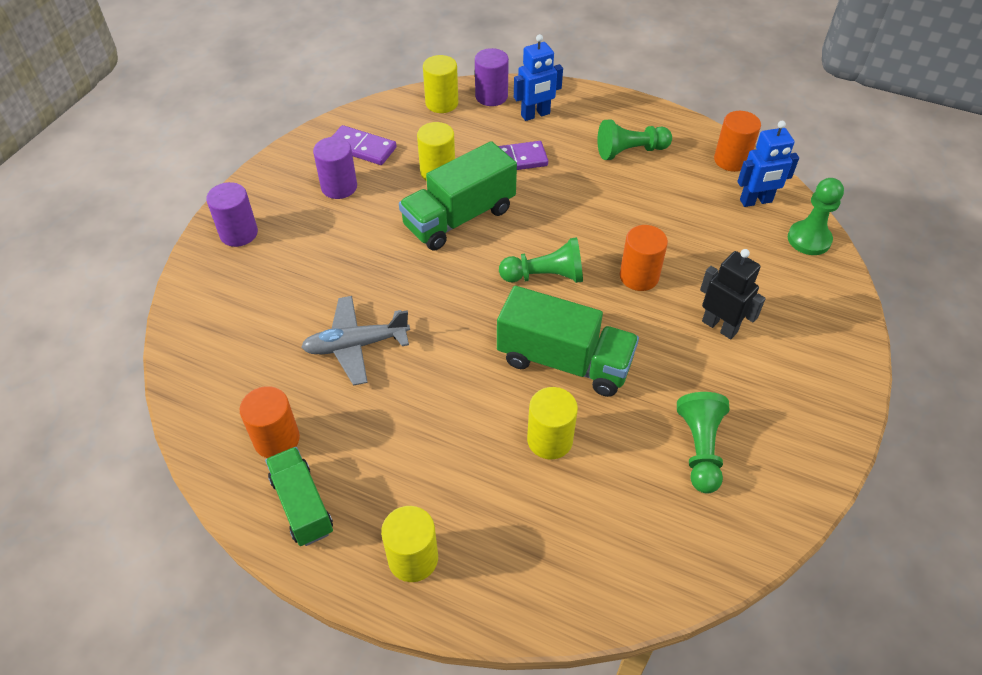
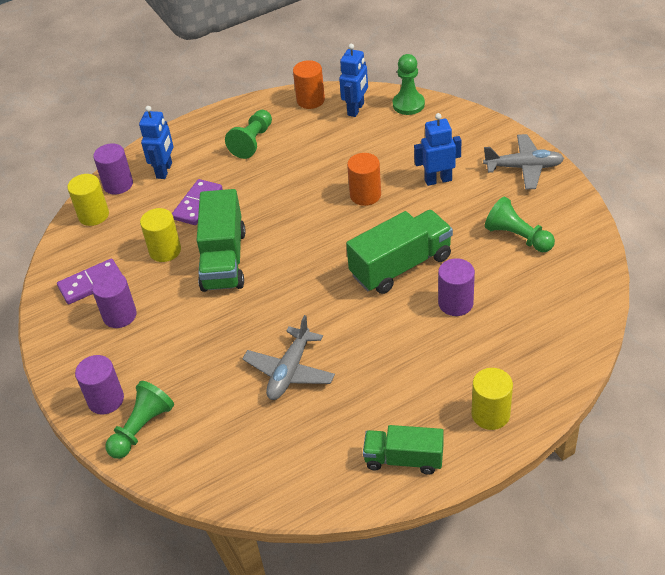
camera: 50 degrees left, 5 degrees down
orange cylinder [240,386,300,458] -> none
green pawn [499,237,583,283] -> green pawn moved to [106,381,174,459]
yellow cylinder [527,387,578,459] -> purple cylinder [438,258,475,316]
black robot [700,249,766,339] -> blue robot [414,113,461,186]
none -> grey plane [483,134,564,189]

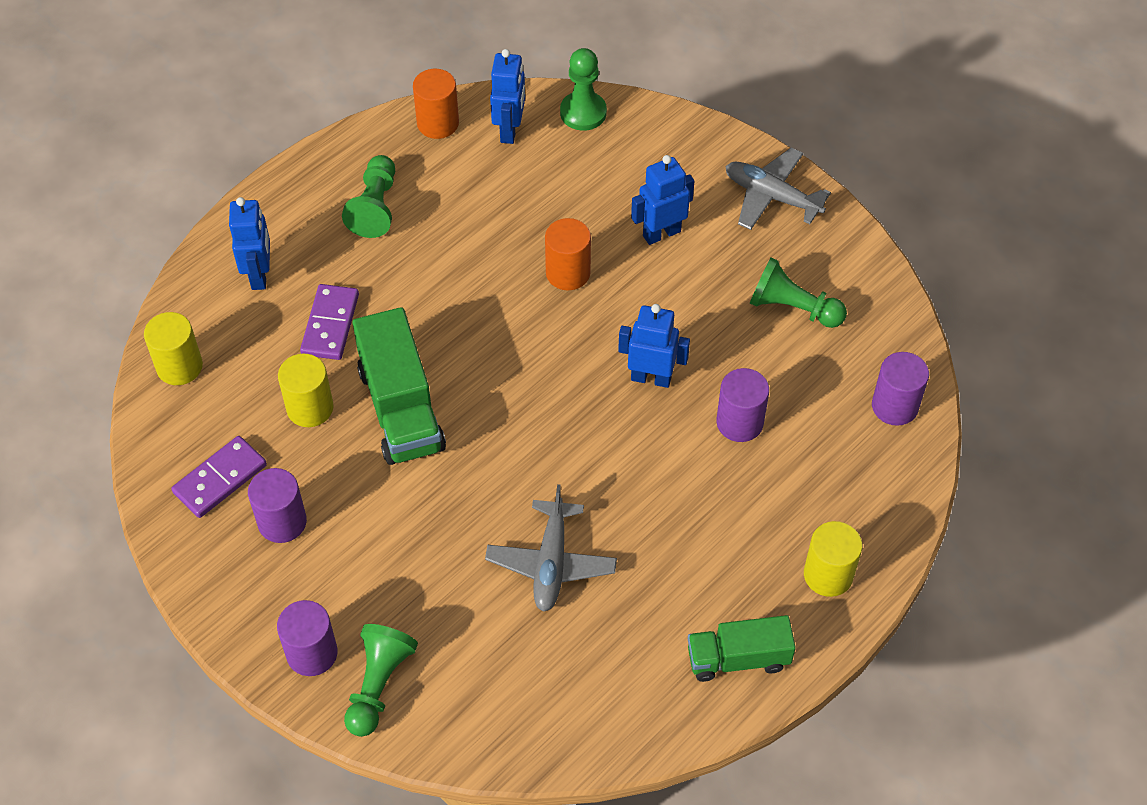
camera: 20 degrees left, 10 degrees up
purple cylinder [93,143,133,195] -> purple cylinder moved to [872,352,929,426]
green truck [346,210,453,294] -> blue robot [618,304,690,388]
grey plane [483,134,564,189] -> grey plane turned 135 degrees counterclockwise [726,148,831,230]

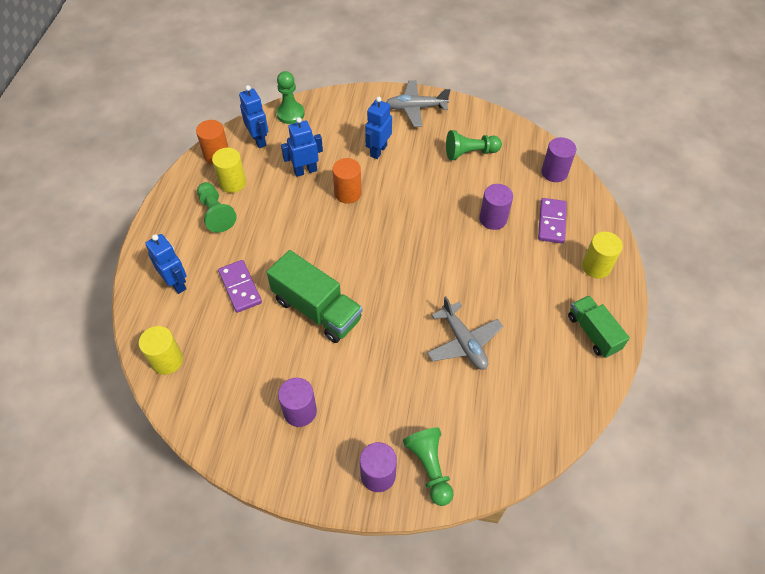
camera: 35 degrees left, 0 degrees up
purple domino [171,436,267,518] -> purple domino moved to [538,198,567,244]
yellow cylinder [278,354,334,427] -> yellow cylinder moved to [212,148,246,193]
blue robot [618,304,690,388] -> blue robot moved to [281,117,323,177]
green truck [688,615,796,682] -> green truck turned 105 degrees clockwise [568,295,630,358]

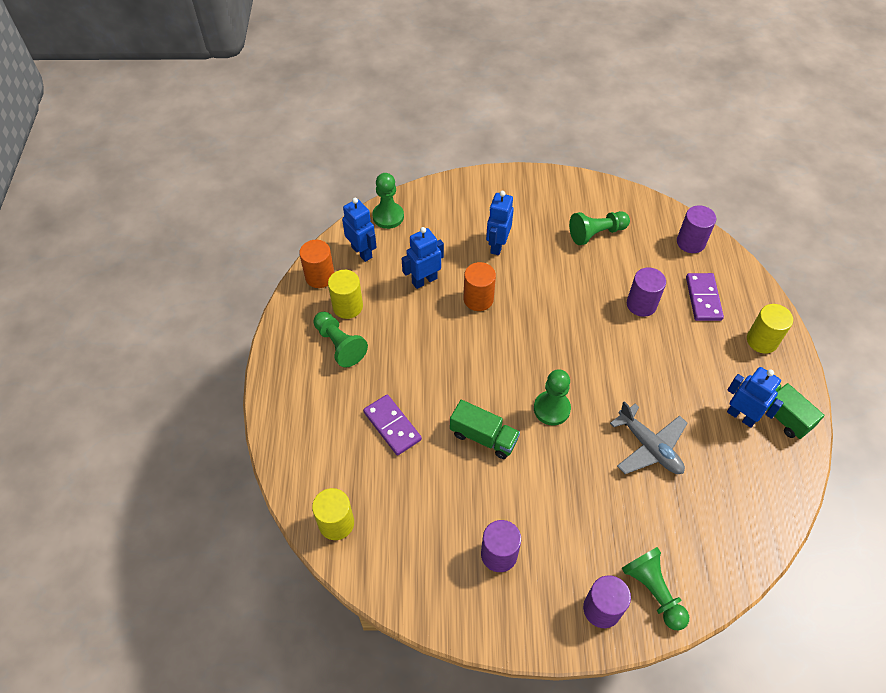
camera: 10 degrees left, 0 degrees up
blue robot [145,234,187,294] -> blue robot moved to [727,367,783,428]
green truck [267,250,362,343] -> green truck [450,400,520,459], size x0.64
grey plane [386,80,450,127] -> none
none -> green pawn [534,369,571,426]

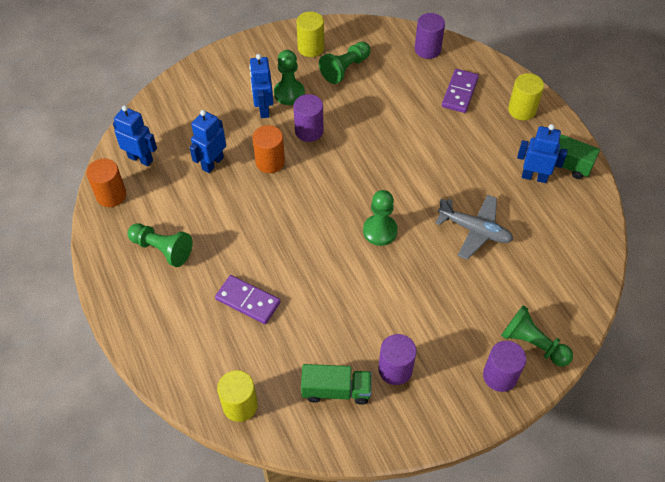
camera: 25 degrees left, 0 degrees up
yellow cylinder [328,270,363,319] -> yellow cylinder moved to [297,11,324,57]
green pawn [372,173,404,229] -> green pawn moved to [274,50,305,105]
green truck [450,400,520,459] -> green truck moved to [301,364,372,405]
purple cylinder [627,267,666,317] -> purple cylinder moved to [294,94,323,142]
purple domino [686,273,724,321] -> purple domino turned 45 degrees clockwise [442,69,479,113]

